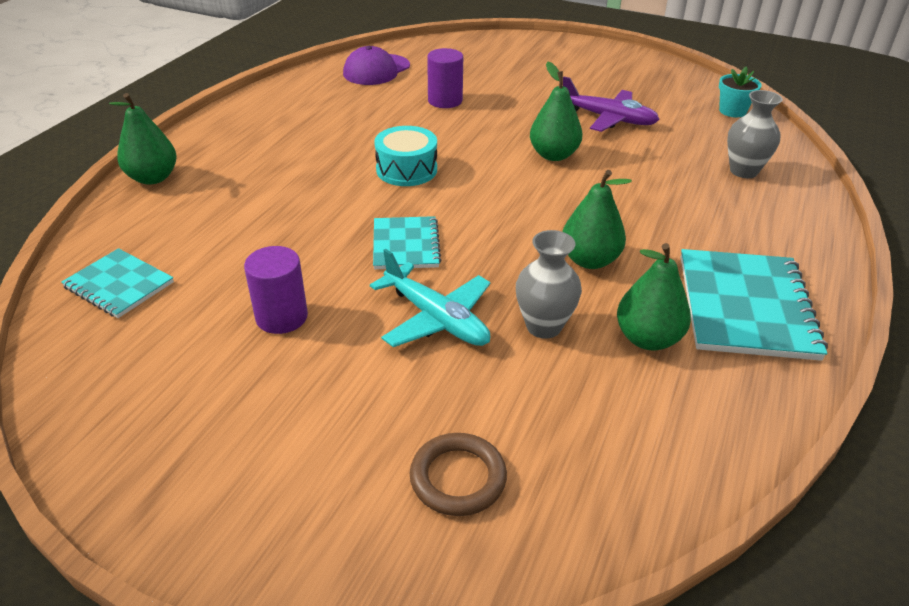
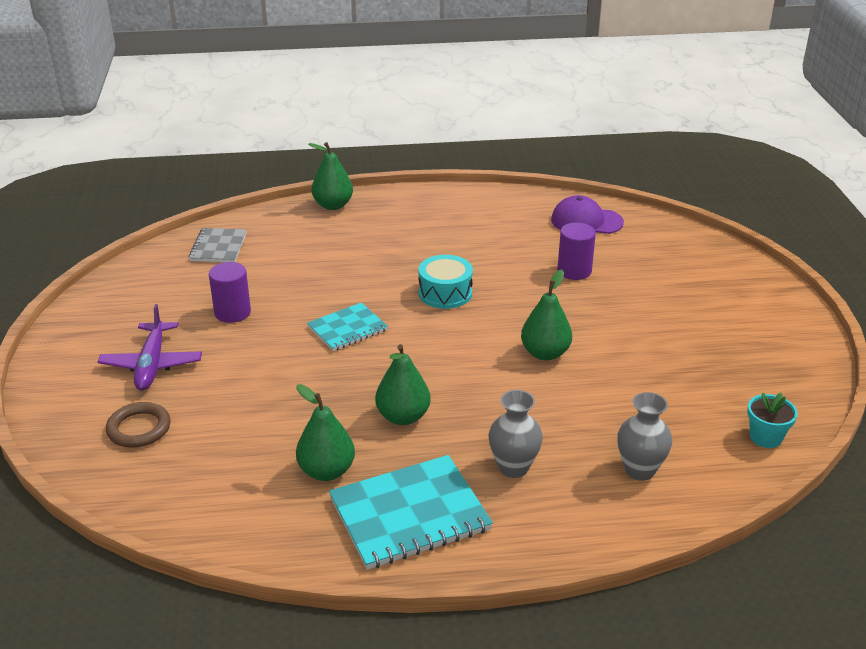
camera: 60 degrees right, 5 degrees down
turquoise notebook [61,248,174,318] -> grey notebook [188,228,247,262]
turquoise plane [370,249,490,347] -> none
grey vase [516,230,582,339] -> grey vase moved to [489,390,543,478]
purple plane [563,77,660,132] -> purple plane moved to [98,304,202,391]

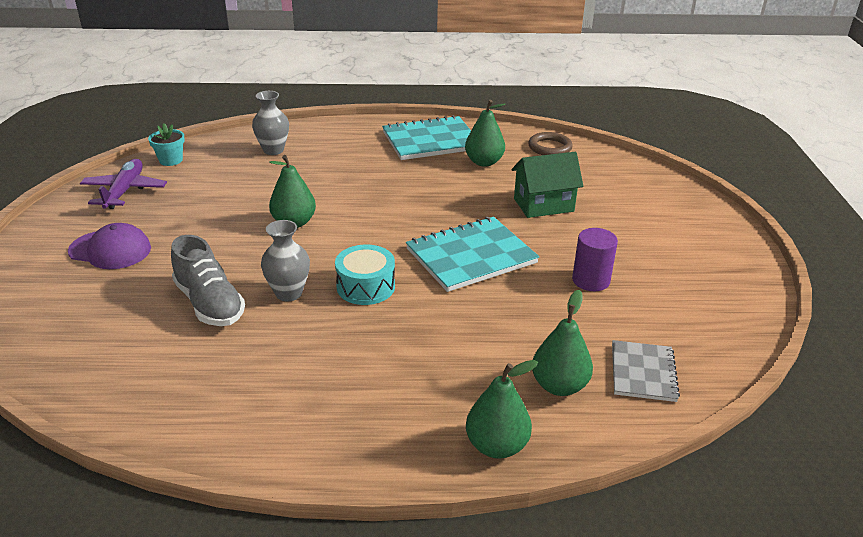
camera: 175 degrees left, 0 degrees up
purple plane [98,304,202,391] -> purple plane moved to [80,159,167,209]
brown ring [106,402,171,448] -> brown ring moved to [528,132,573,155]
turquoise notebook [307,302,388,351] -> turquoise notebook [406,217,539,292], size x1.68
green pear [375,344,431,425] -> green pear moved to [532,290,593,396]
grey vase [489,390,543,478] -> grey vase moved to [261,220,310,302]
purple cap [551,195,624,234] -> purple cap moved to [68,223,151,269]
purple cylinder [557,222,596,280] -> grey shoe [171,235,245,326]
none -> green house [512,152,583,218]

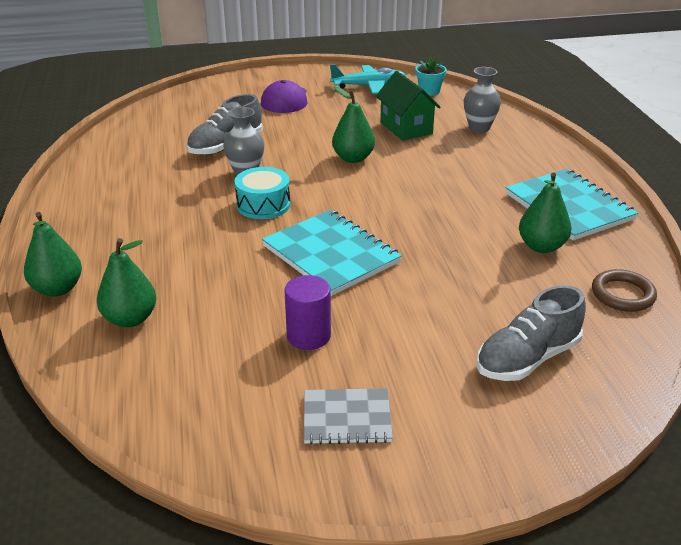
camera: 80 degrees right, 0 degrees up
purple plane [80,159,167,209] -> turquoise plane [330,64,407,94]
green house [512,152,583,218] -> green house moved to [376,71,441,141]
grey notebook [612,340,680,402] -> grey notebook moved to [304,388,393,445]
none -> grey shoe [476,285,586,381]

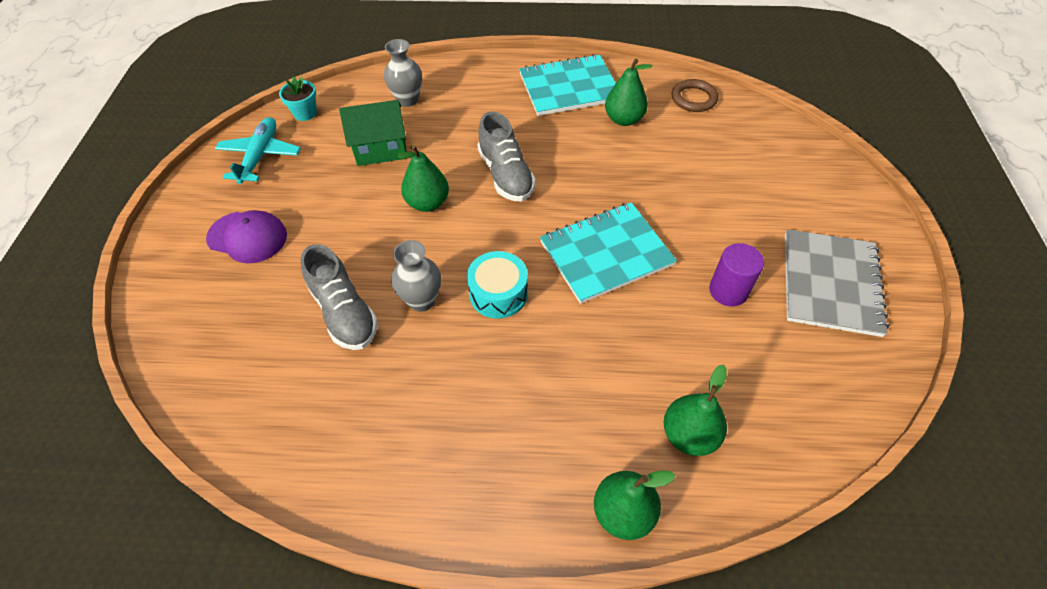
camera: 75 degrees left, 20 degrees up
grey notebook [304,388,393,445] -> grey notebook [785,229,889,337], size x1.68
grey shoe [476,285,586,381] -> grey shoe moved to [478,112,536,201]

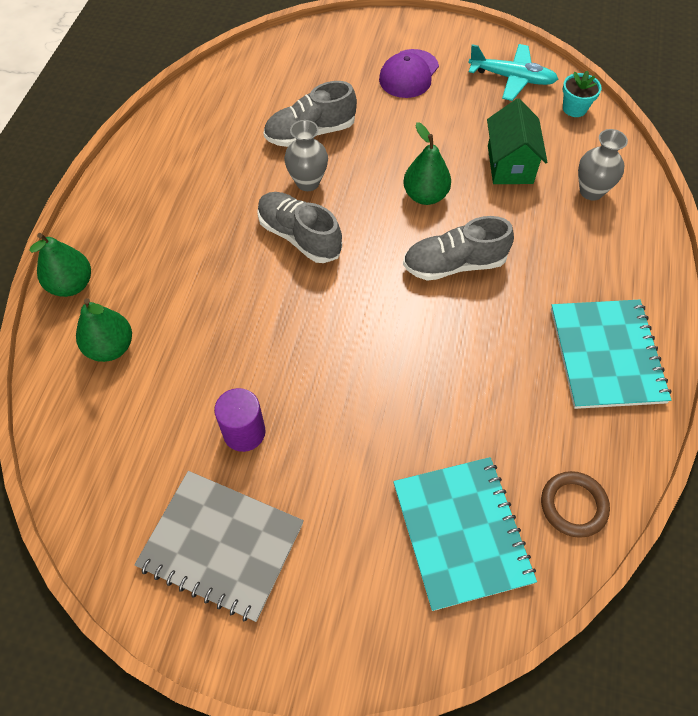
camera: 100 degrees right, 5 degrees up
turquoise drum [467,251,528,319] -> grey shoe [257,192,342,263]
turquoise notebook [540,202,677,304] -> turquoise notebook moved to [393,457,537,611]
green pear [605,59,652,126] -> none

